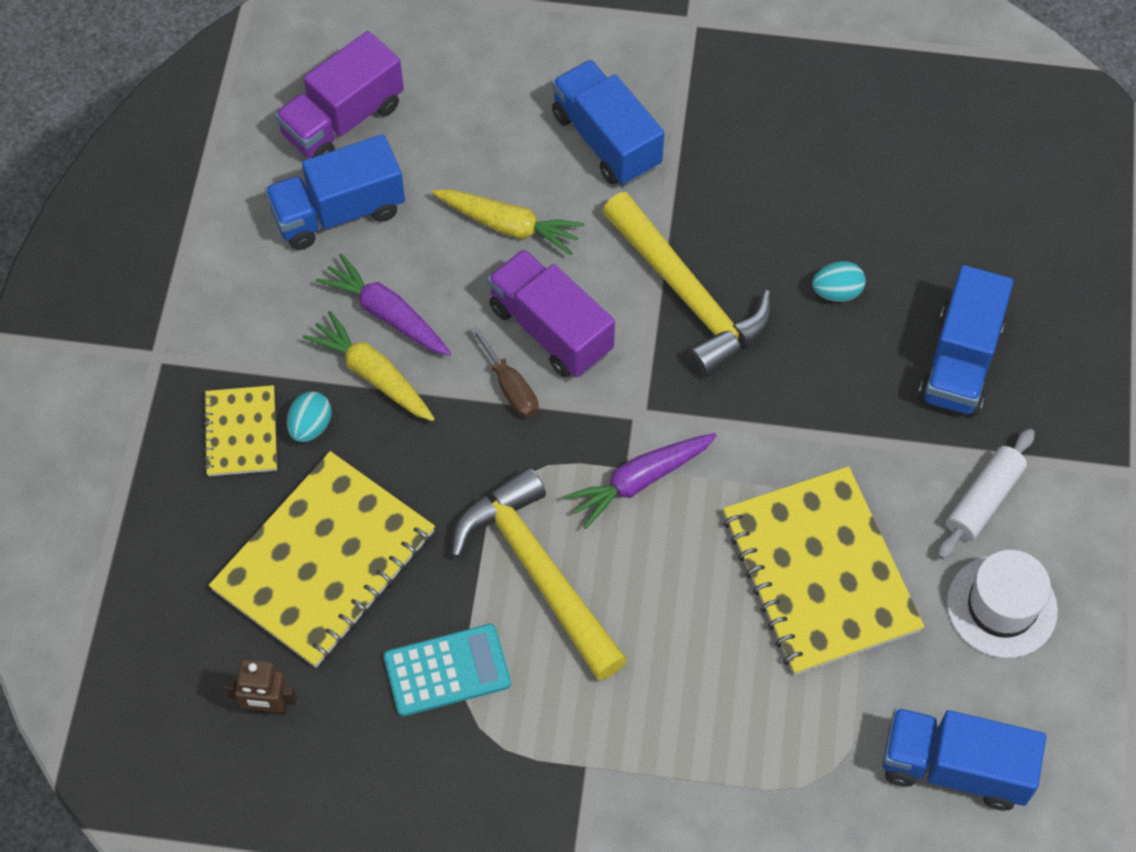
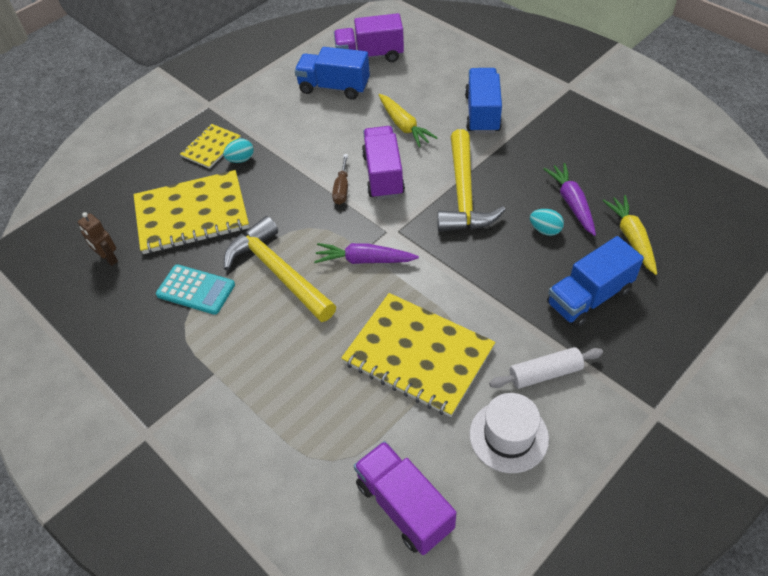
camera: 40 degrees right, 10 degrees down
yellow carrot [303,311,435,421] -> yellow carrot moved to [602,195,657,275]
purple carrot [316,254,451,356] -> purple carrot moved to [543,163,596,236]
yellow hammer [451,467,627,681] -> yellow hammer turned 45 degrees counterclockwise [224,216,336,322]
yellow notebook [723,466,924,675] -> yellow notebook turned 75 degrees counterclockwise [341,293,495,417]
blue truck [883,708,1046,810] -> purple truck [354,441,456,555]

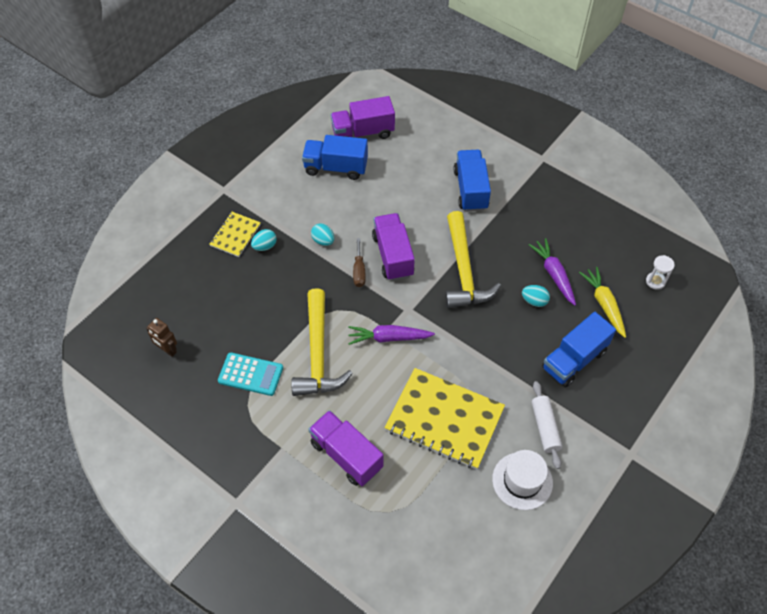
camera: 10 degrees left, 5 degrees up
yellow notebook [133,170,249,254] -> none
yellow hammer [224,216,336,322] -> yellow hammer turned 135 degrees counterclockwise [291,288,353,396]
purple truck [354,441,456,555] -> purple truck moved to [308,410,383,486]
yellow carrot [379,94,438,147] -> none
white rolling pin [489,347,603,389] -> white rolling pin turned 75 degrees counterclockwise [532,381,563,469]
none -> turquoise egg [311,223,334,246]
none -> white hourglass [646,255,675,290]

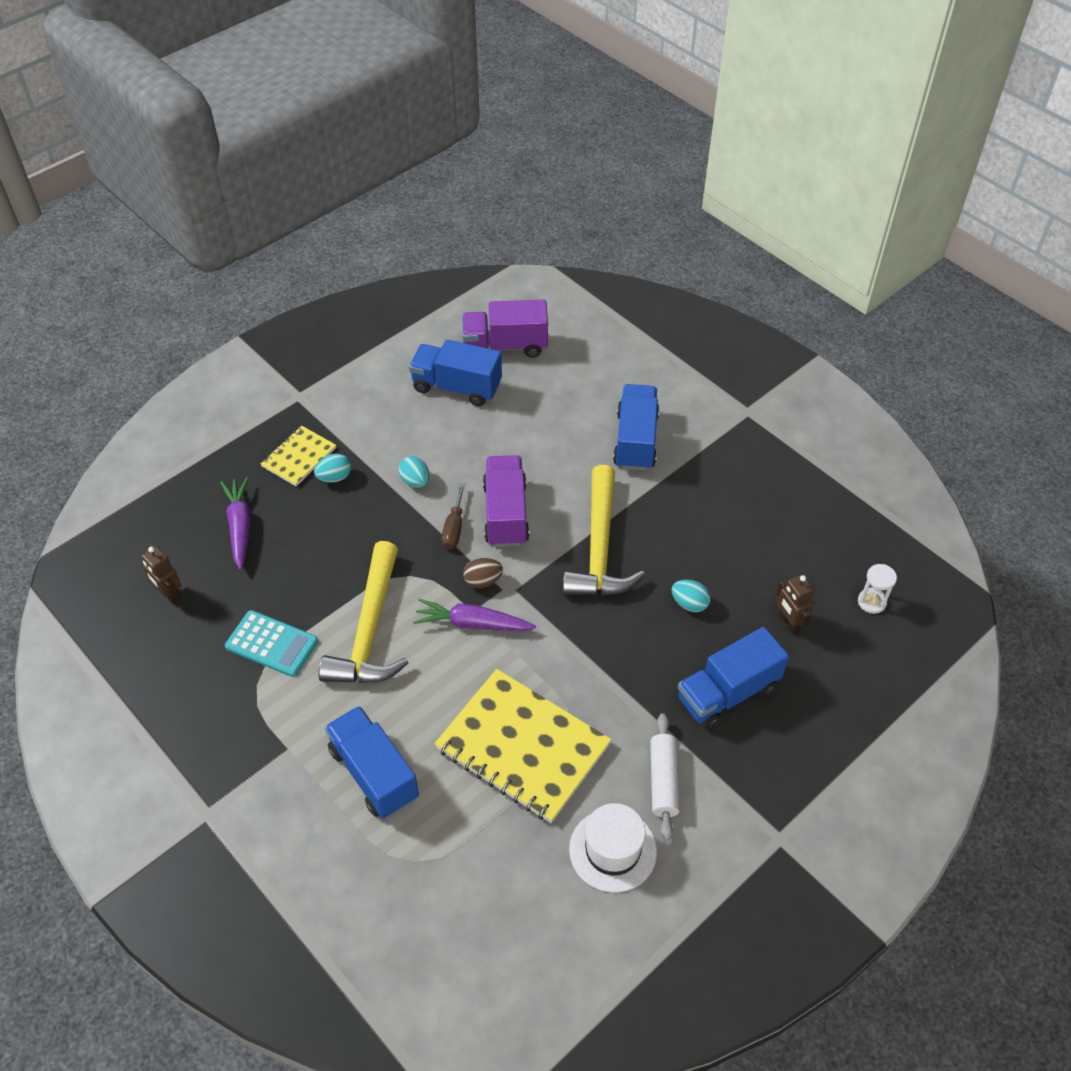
camera: 10 degrees right, 5 degrees down
purple truck [308,410,383,486] -> blue truck [325,706,419,819]
purple carrot [529,238,576,306] -> purple carrot moved to [220,477,251,570]
yellow carrot [579,267,626,338] -> brown robot [777,575,814,634]
none -> brown egg [463,558,503,588]

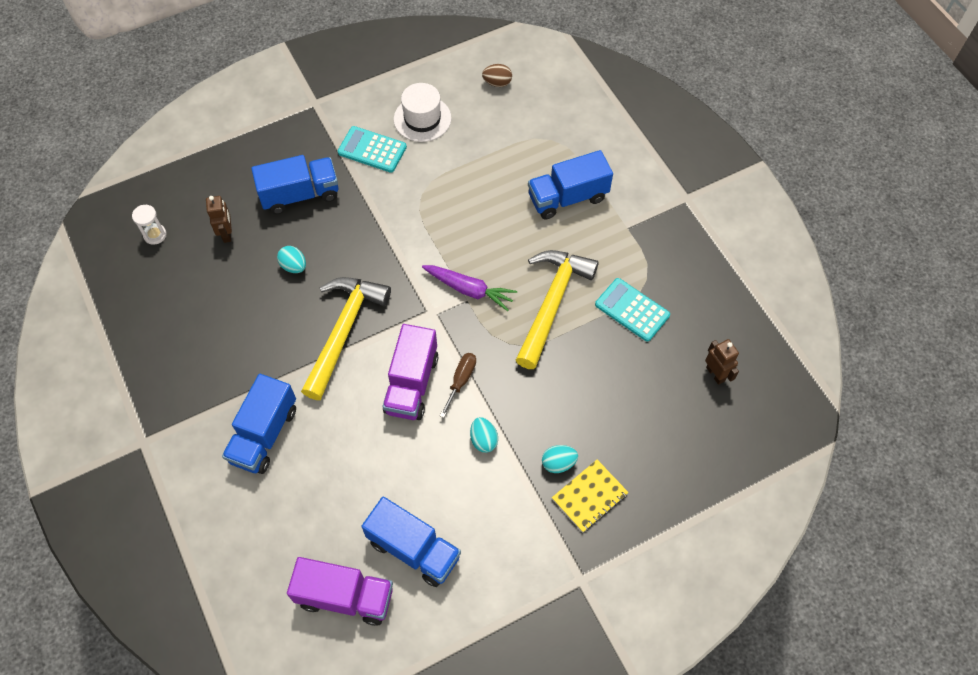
camera: 165 degrees left, 10 degrees up
purple carrot [220,477,251,570] -> none
blue truck [325,706,419,819] -> blue truck turned 90 degrees clockwise [528,150,613,219]
yellow notebook [434,669,611,823] -> none
brown egg [463,558,503,588] -> brown egg moved to [482,64,512,87]
white rolling pin [650,713,680,841] -> turquoise calculator [338,126,407,173]

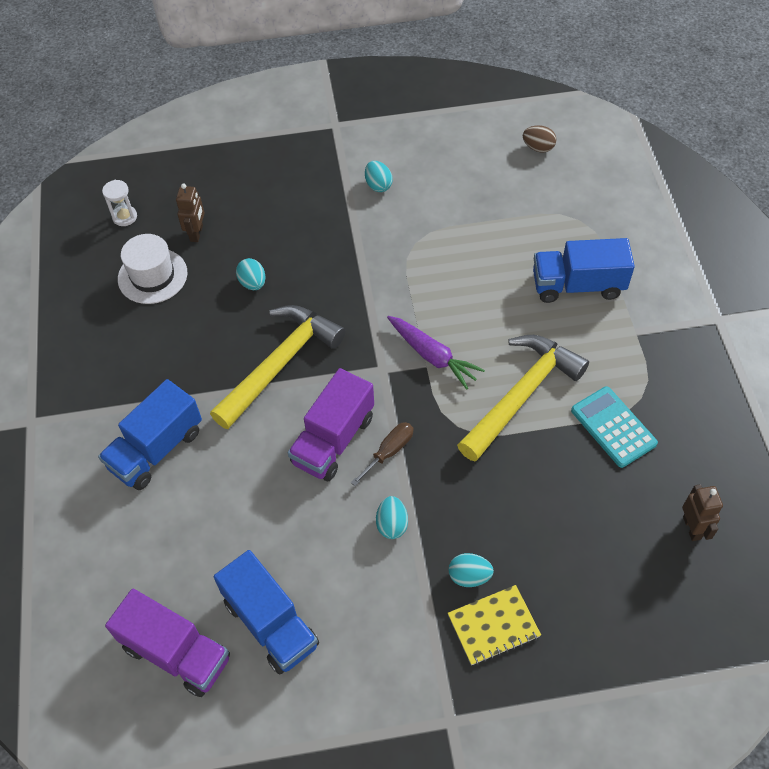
camera: 20 degrees right, 5 degrees down
blue truck [251,155,338,214] -> none
turquoise calculator [338,126,407,173] -> turquoise egg [365,161,393,192]
white hat [394,83,451,142] -> white hat moved to [118,234,187,304]

